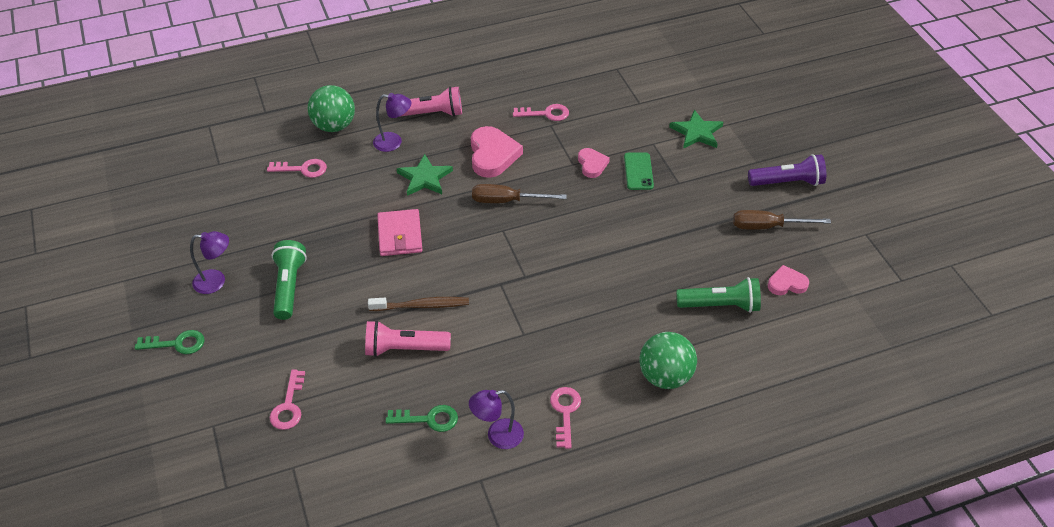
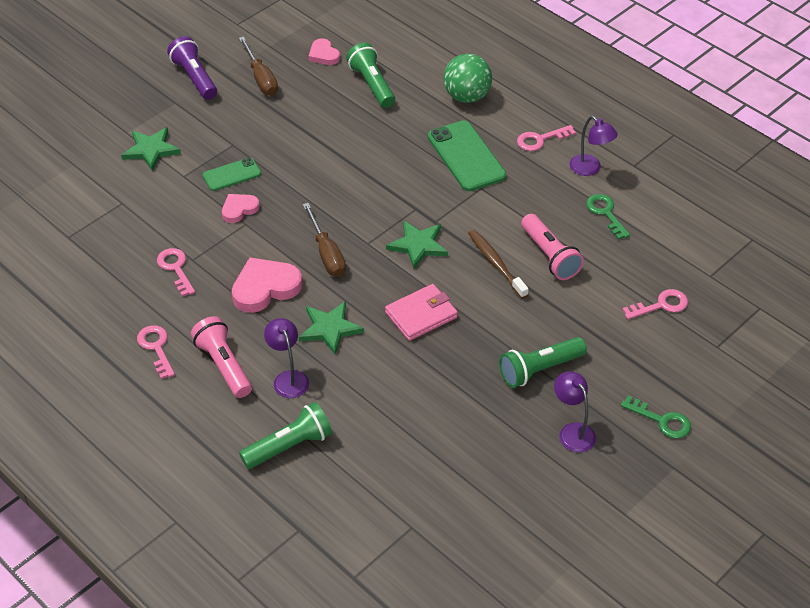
camera: 115 degrees left, 0 degrees up
green key [135,330,205,354] -> green key turned 150 degrees clockwise [621,395,691,439]
pink key [267,159,327,178] -> pink key moved to [137,325,175,379]
green ball [308,85,355,132] -> green flashlight [239,402,332,469]
none -> green star [386,220,448,269]
none -> green phone [428,120,506,191]

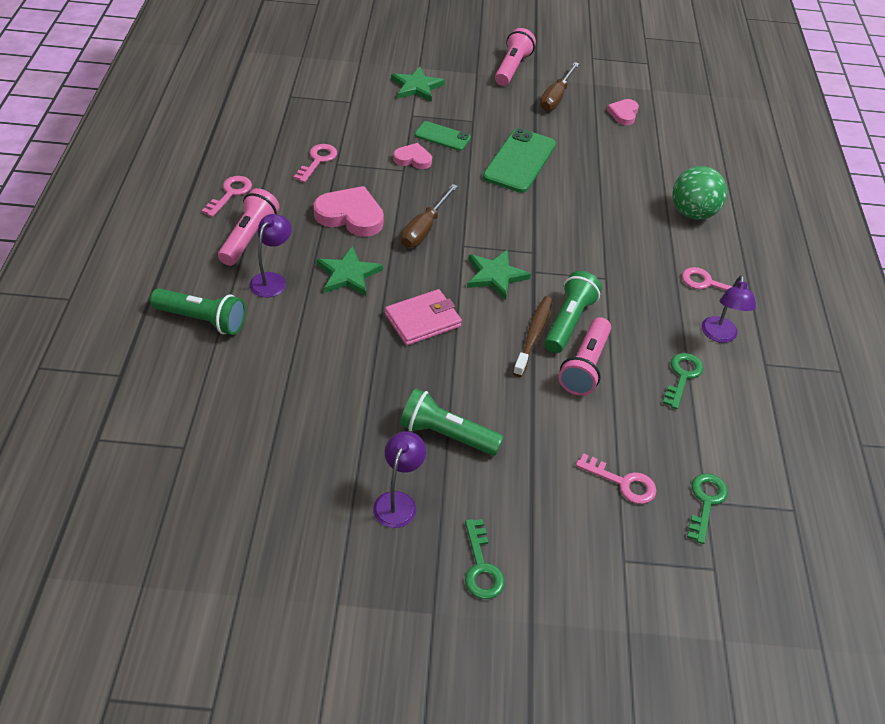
camera: 45 degrees right, 0 degrees up
purple flashlight [167,36,217,100] -> pink flashlight [495,28,536,86]
green flashlight [346,43,395,108] -> green flashlight moved to [544,271,602,353]
pink wallet [385,284,458,341] -> pink wallet turned 45 degrees counterclockwise [385,289,462,346]
green phone [428,120,506,191] -> green phone moved to [483,128,556,193]
none -> green key [687,473,728,544]

